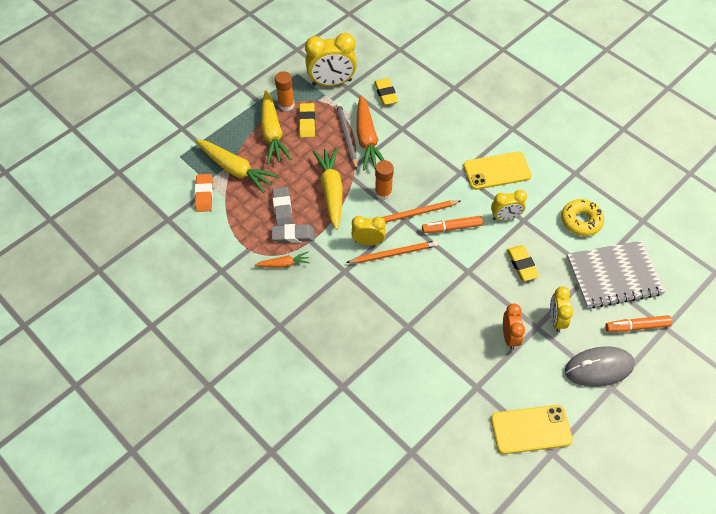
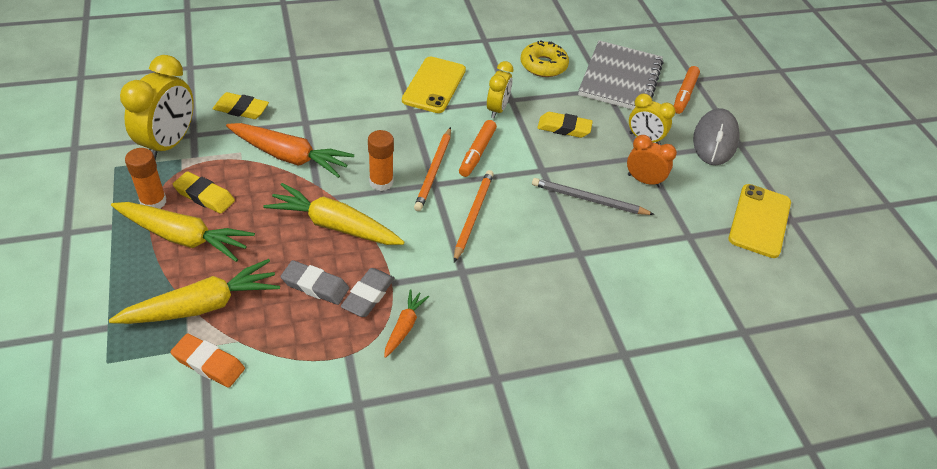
camera: 65 degrees left, 10 degrees down
grey pencil [336,103,357,170] -> grey pencil moved to [532,178,655,215]
yellow clock [351,216,386,245] -> none

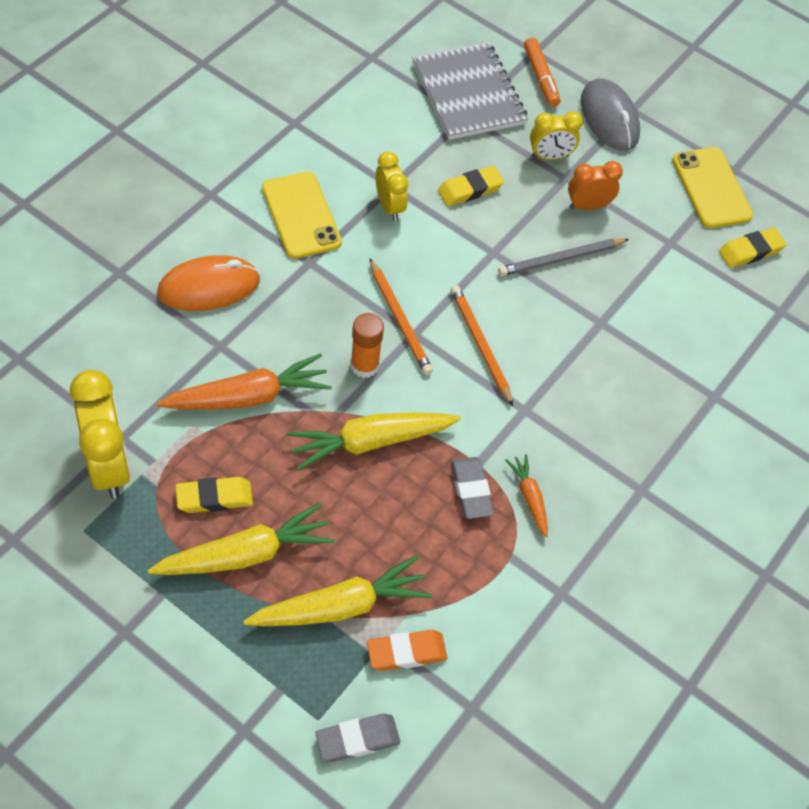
camera: 40 degrees left, 10 degrees up
yellow carrot [109,259,280,324] -> yellow carrot turned 45 degrees clockwise [243,555,432,626]
orange glue stick [125,148,167,209] -> none
yellow eraser [213,92,269,119] -> yellow eraser moved to [719,228,787,268]
grey eraser [281,260,349,305] -> grey eraser moved to [315,714,400,762]
orange marker [459,120,497,177] -> none
yellow donut [521,41,569,77] -> none
none -> orange mouse [157,255,260,311]

